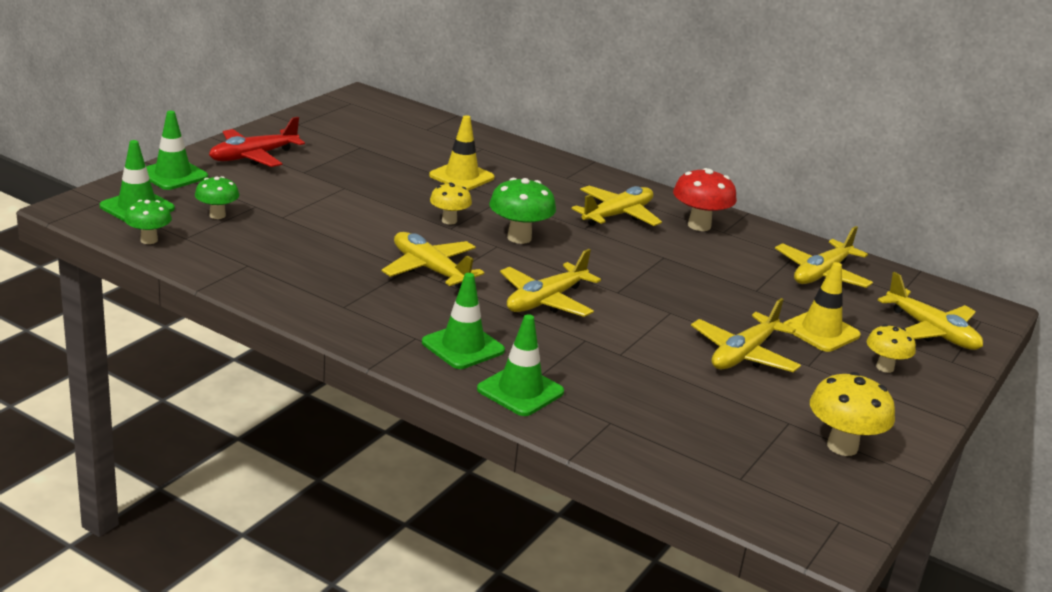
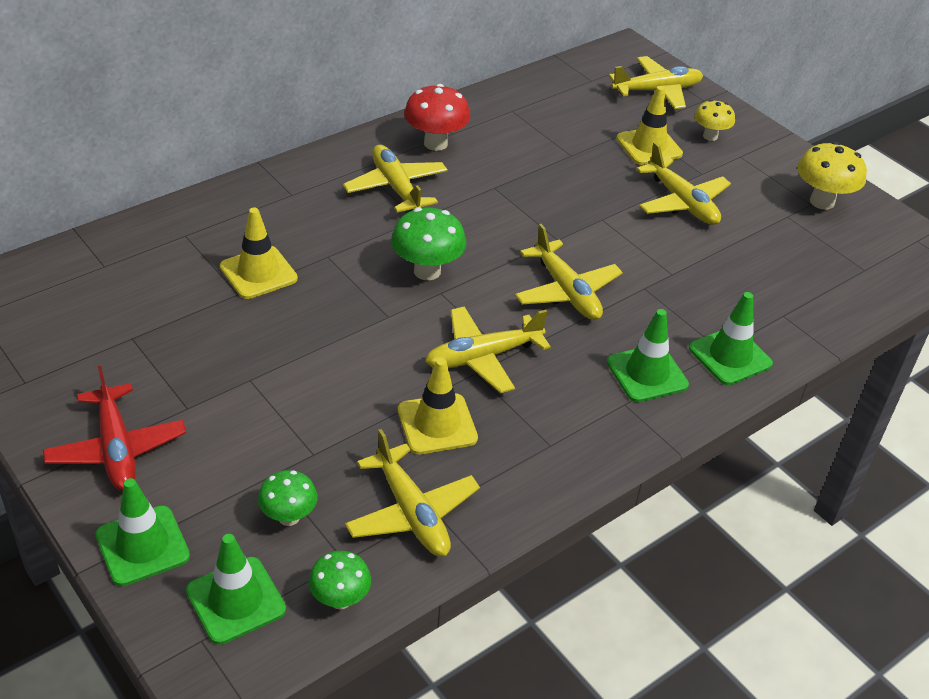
camera: 70 degrees left, 15 degrees up
yellow mushroom [430,183,472,225] -> none
yellow plane [775,226,873,288] -> yellow plane moved to [345,429,480,557]
none -> yellow traffic cone [398,358,478,454]

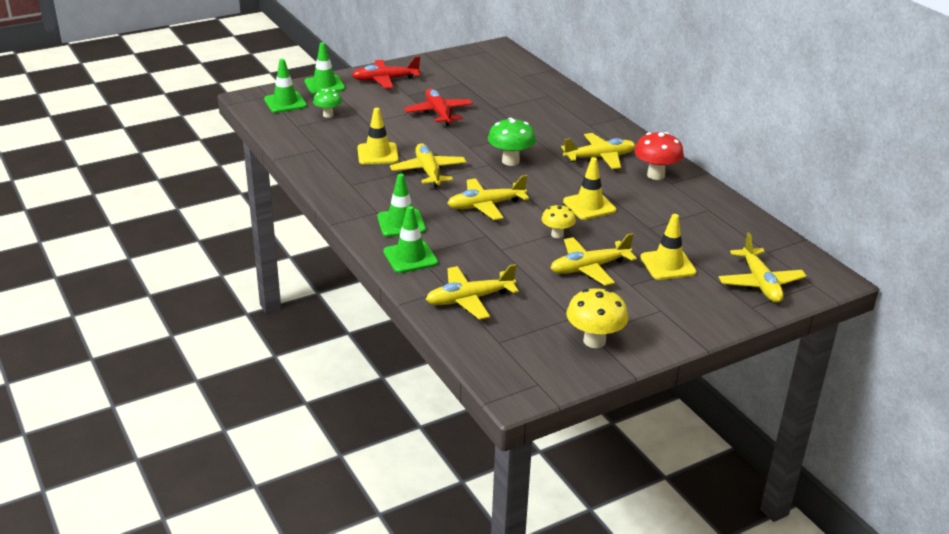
camera: 100 degrees right, 10 degrees down
yellow traffic cone [220,208,298,299] -> yellow traffic cone moved to [563,157,616,220]
green mushroom [309,551,371,609] -> none
yellow plane [345,429,480,557] -> yellow plane moved to [426,264,519,320]
yellow mushroom [694,100,735,141] -> yellow mushroom moved to [542,204,576,238]
none -> red plane [404,88,473,126]

